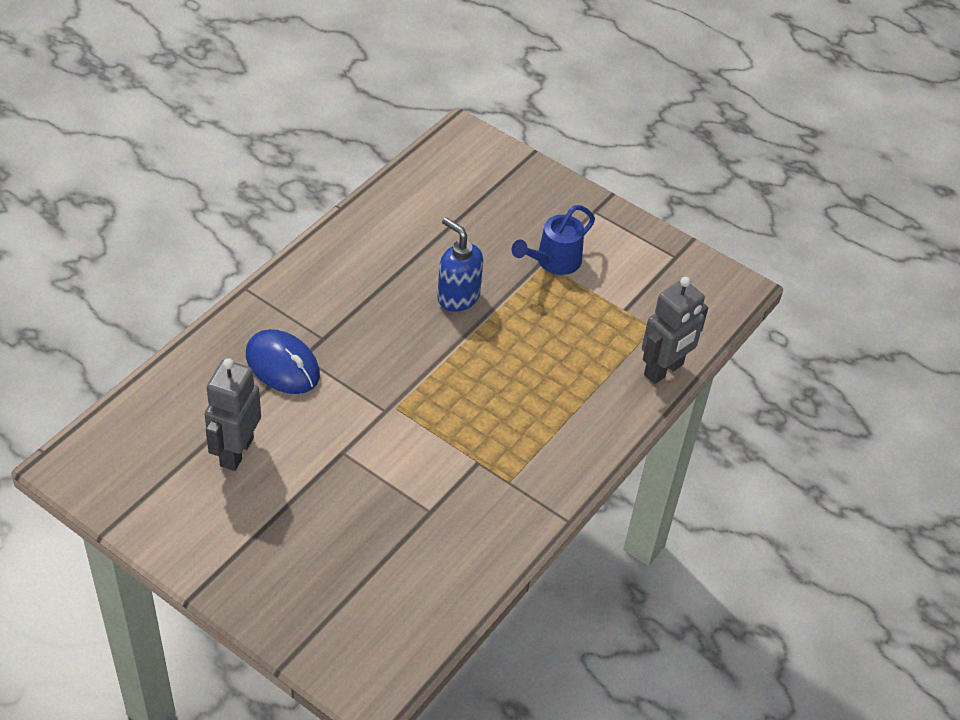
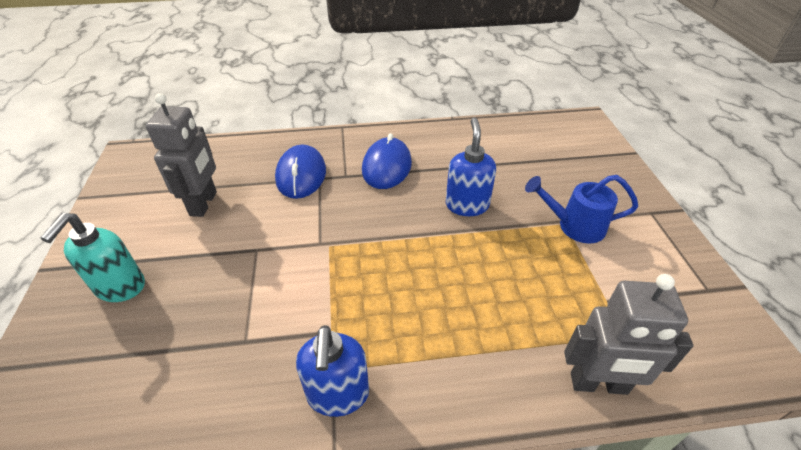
camera: 50 degrees right, 5 degrees down
grey robot [205,358,261,471] -> grey robot turned 120 degrees clockwise [146,93,217,217]
none -> turquoise soap dispenser [41,213,145,302]
none -> blue soap dispenser [296,325,369,417]
none -> blue mouse [362,133,412,189]

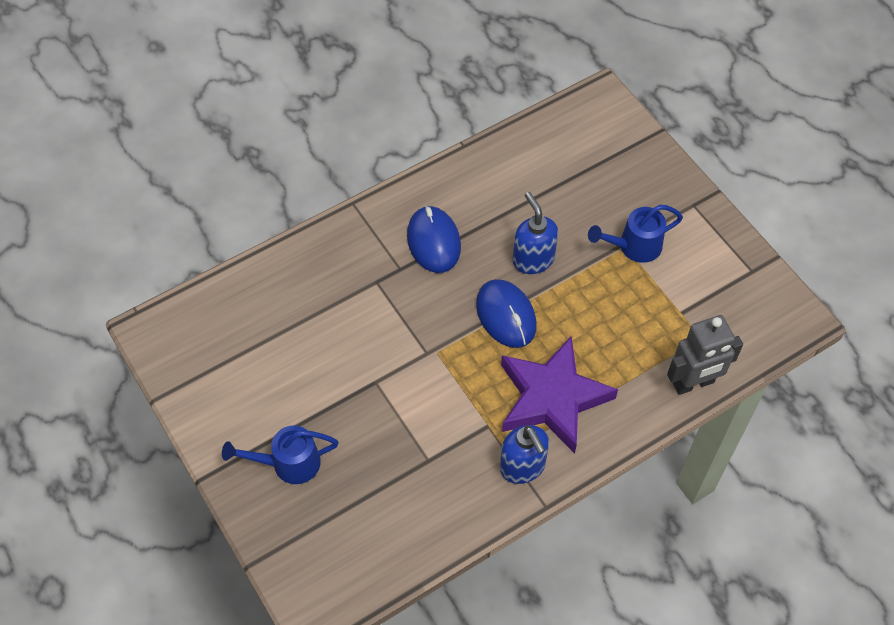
camera: 25 degrees left, 15 degrees up
turquoise soap dispenser [41,213,145,302] -> blue watering can [222,425,339,484]
grey robot [146,93,217,217] -> none
blue mouse [275,145,326,199] -> blue mouse moved to [476,279,537,348]
none -> purple star [501,336,618,454]

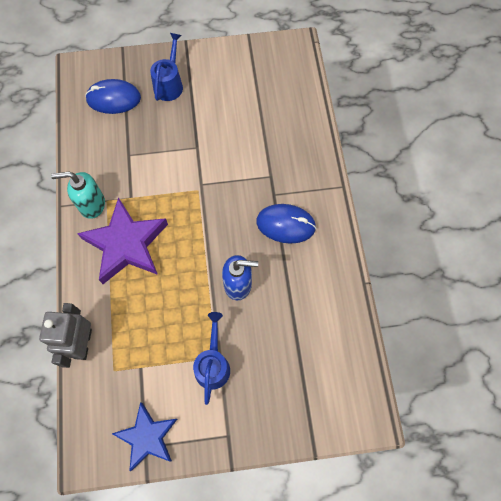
camera: 115 degrees right, 10 degrees up
blue mouse [476,279,537,348] -> blue mouse moved to [85,79,141,114]
blue soap dispenser [500,425,549,484] -> turquoise soap dispenser [51,171,105,219]
none -> blue star [112,402,177,471]

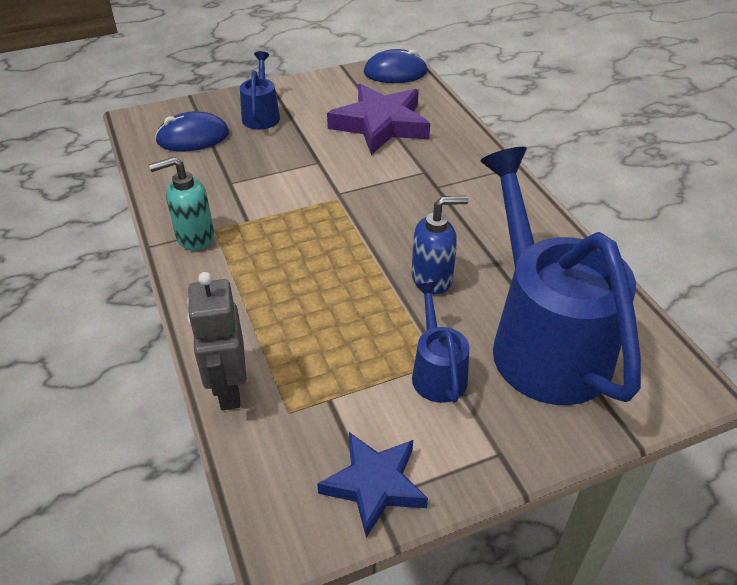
camera: 15 degrees left, 25 degrees down
purple star [77,197,168,284] -> purple star moved to [327,84,430,155]
blue mouse [256,204,316,244] -> blue mouse moved to [364,49,428,83]
none -> blue watering can [480,147,641,405]

